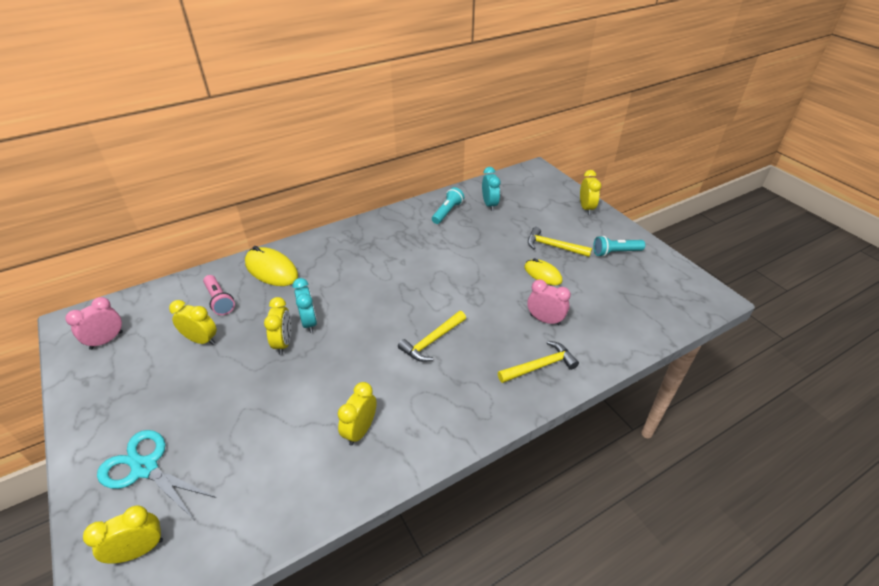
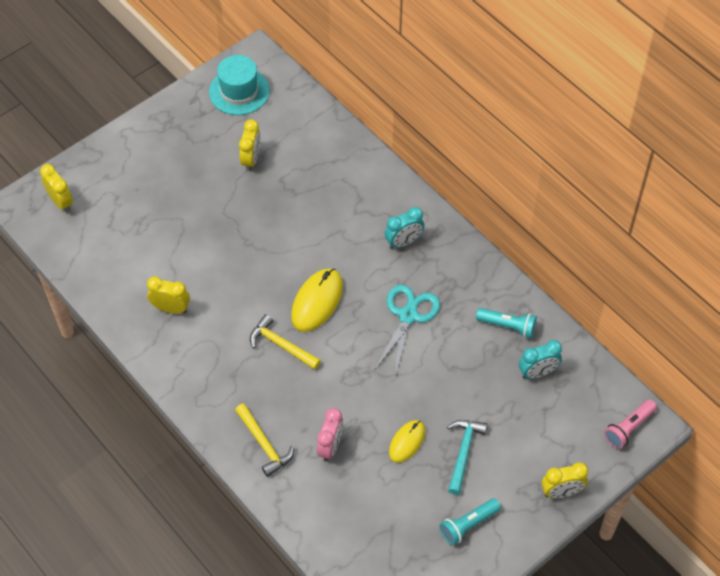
camera: 80 degrees right, 15 degrees up
pink clock [65,297,123,350] -> turquoise hat [209,55,270,115]
turquoise scissors [97,430,216,518] -> turquoise scissors moved to [375,285,440,373]
pink flashlight [203,275,235,315] -> pink flashlight moved to [604,399,657,449]
yellow mouse [245,246,298,286] -> yellow mouse moved to [291,268,343,332]
yellow clock [264,297,292,355] -> none
turquoise clock [293,278,317,333] -> turquoise clock moved to [384,207,424,249]
yellow hammer [528,227,592,257] -> turquoise hammer [447,420,487,495]
turquoise flashlight [593,236,645,257] -> turquoise flashlight turned 105 degrees counterclockwise [440,498,501,545]

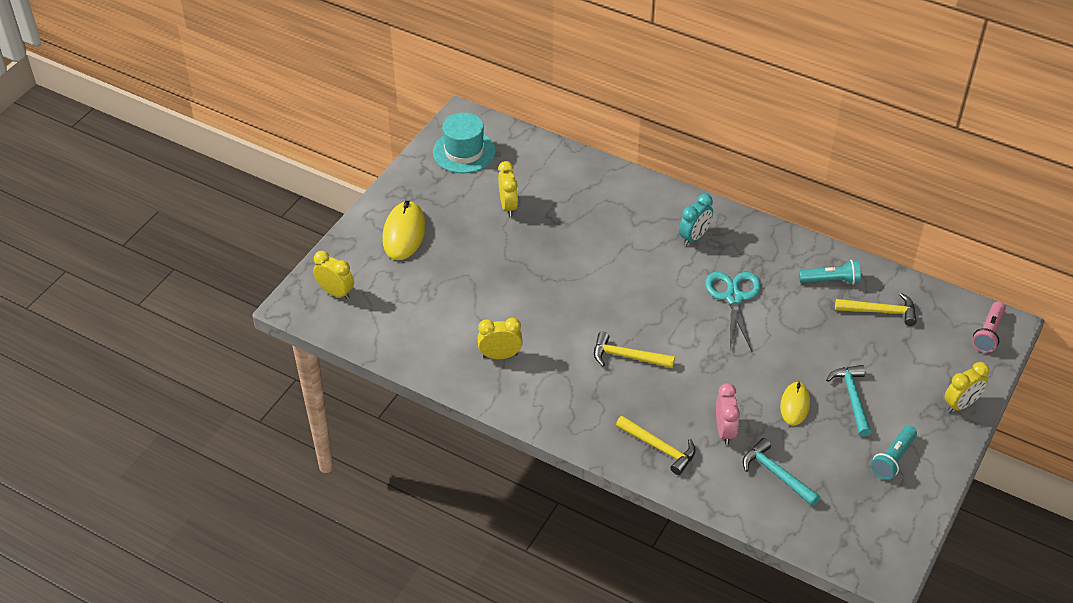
camera: 20 degrees left, 10 degrees down
yellow mouse [291,268,343,332] -> yellow mouse moved to [382,201,426,260]
turquoise clock [519,340,562,379] -> yellow hammer [835,293,917,326]
none -> turquoise hammer [743,438,820,506]

